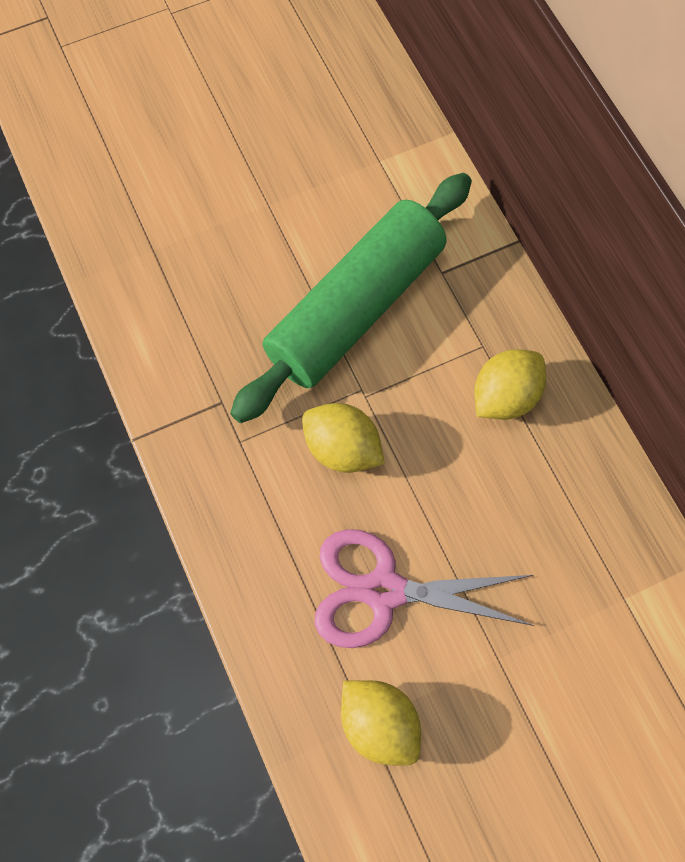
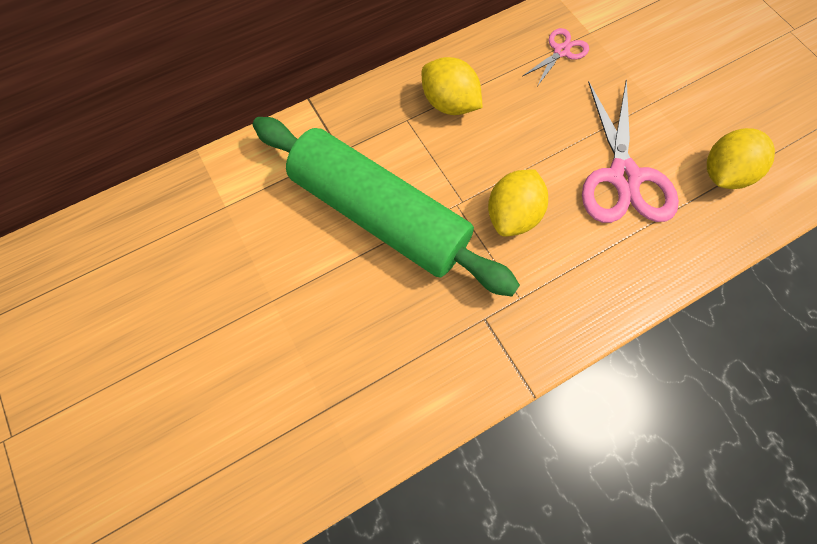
camera: 95 degrees left, 0 degrees up
none -> pink scissors [523,28,589,88]

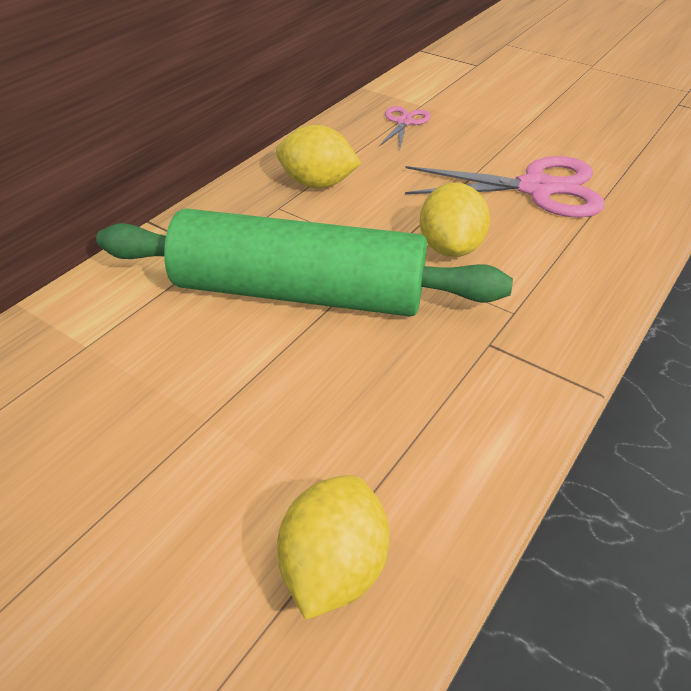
camera: 25 degrees left, 25 degrees down
pink scissors [582,79,679,223] -> pink scissors turned 60 degrees counterclockwise [405,156,605,218]
yellow lemon [707,128,775,189] -> yellow lemon moved to [277,475,389,620]

